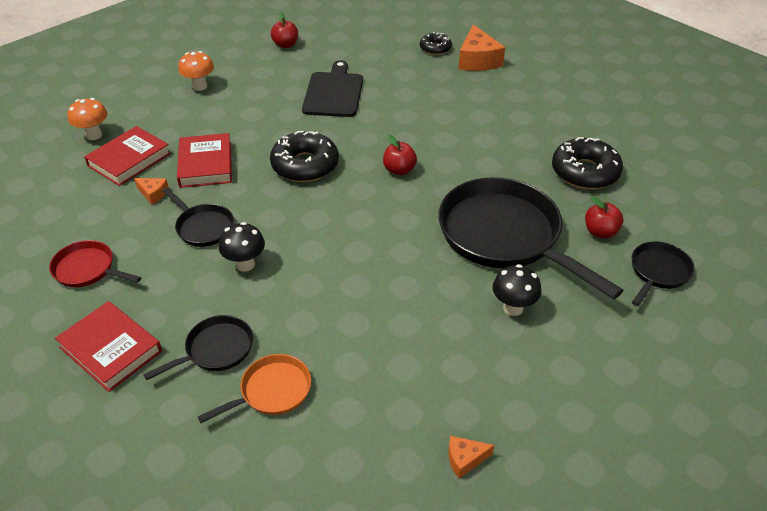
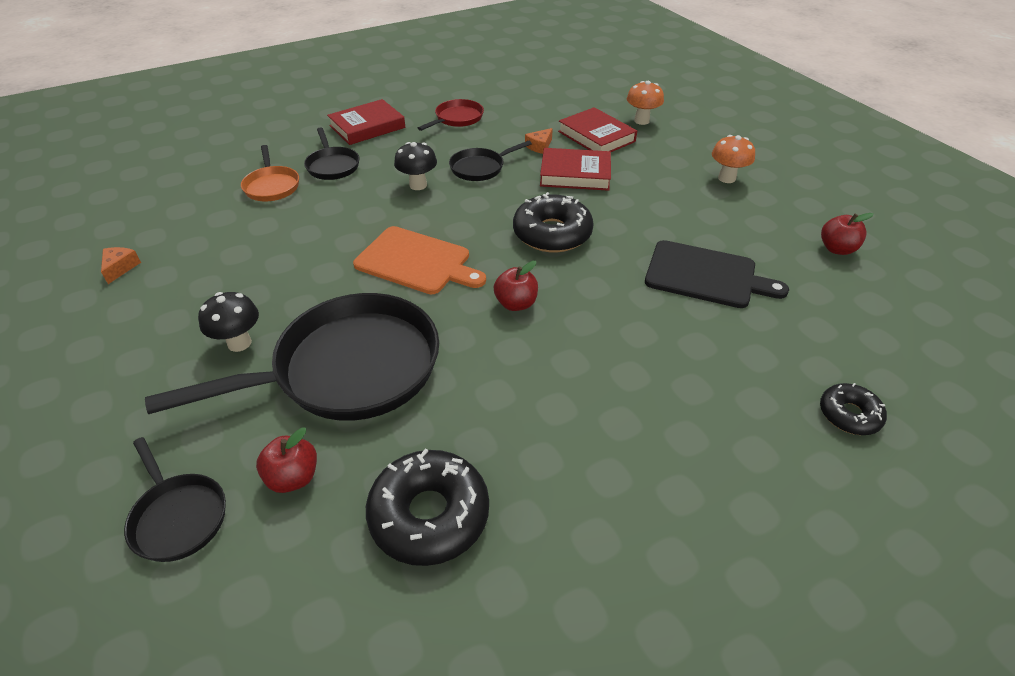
camera: 105 degrees right, 0 degrees up
orange cheese [458,24,505,71] -> none
none -> orange cutting board [353,226,486,294]

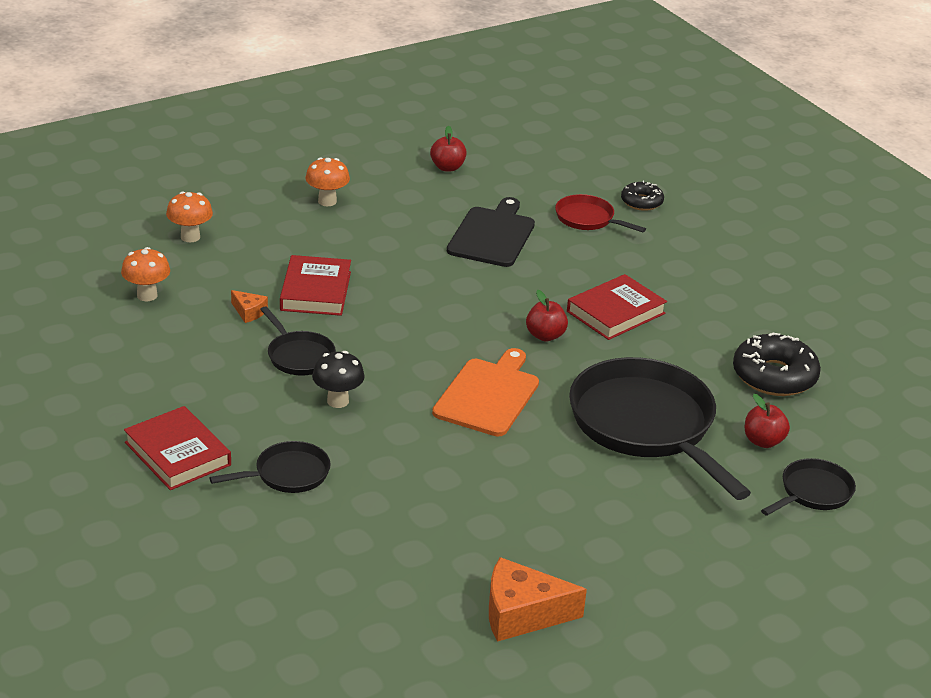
camera: 95 degrees left, 10 degrees down
orange cheese [101,247,141,284] -> orange cheese [489,557,587,642], size x2.01
black mushroom [198,292,259,352] -> none
orange pan [241,145,299,202] -> none
red pan [418,99,484,131] -> red pan moved to [555,194,646,233]
black donut [513,192,594,253] -> none
red book [558,107,637,152] -> red book moved to [567,274,667,340]
none -> orange mushroom [121,247,170,301]

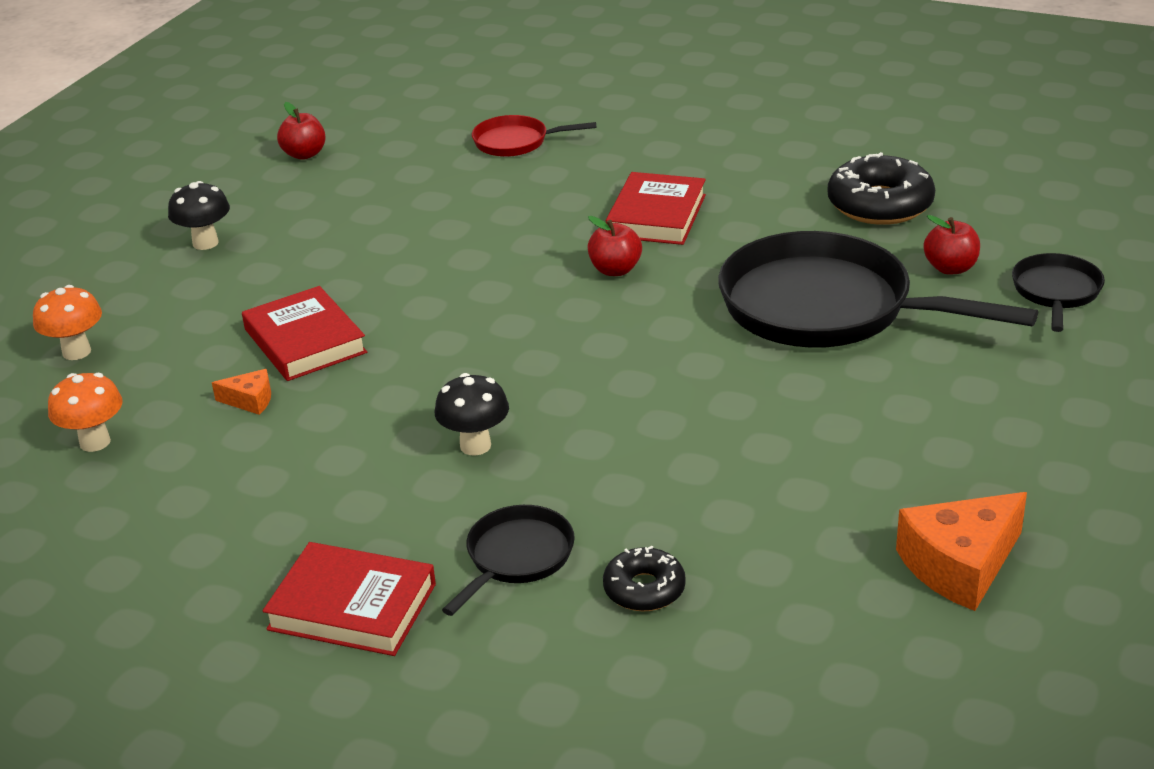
camera: 30 degrees left, 0 degrees up
black pan [260,306,336,376] -> none
orange mushroom [306,157,350,206] -> black mushroom [168,181,230,250]
orange cutting board [432,348,539,437] -> none
black cutting board [447,197,535,267] -> none
black donut [621,181,664,211] -> black donut moved to [603,546,686,612]

